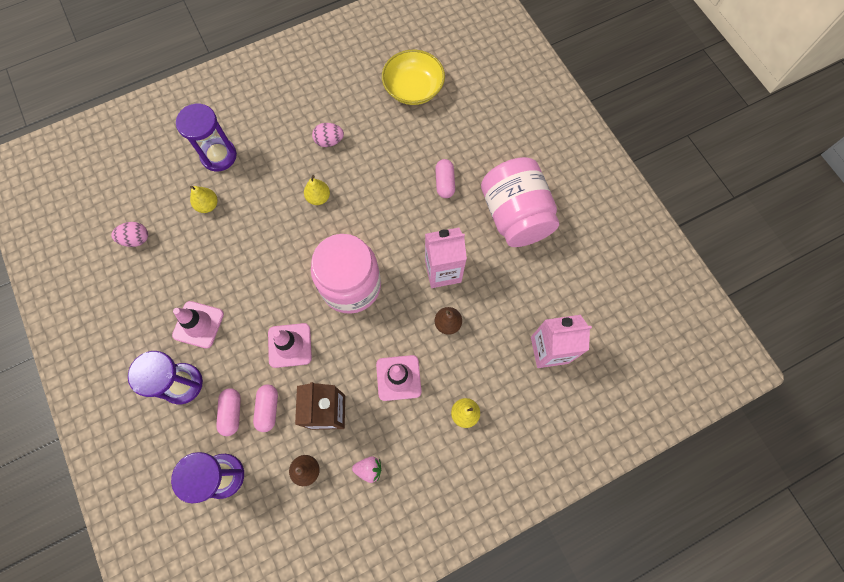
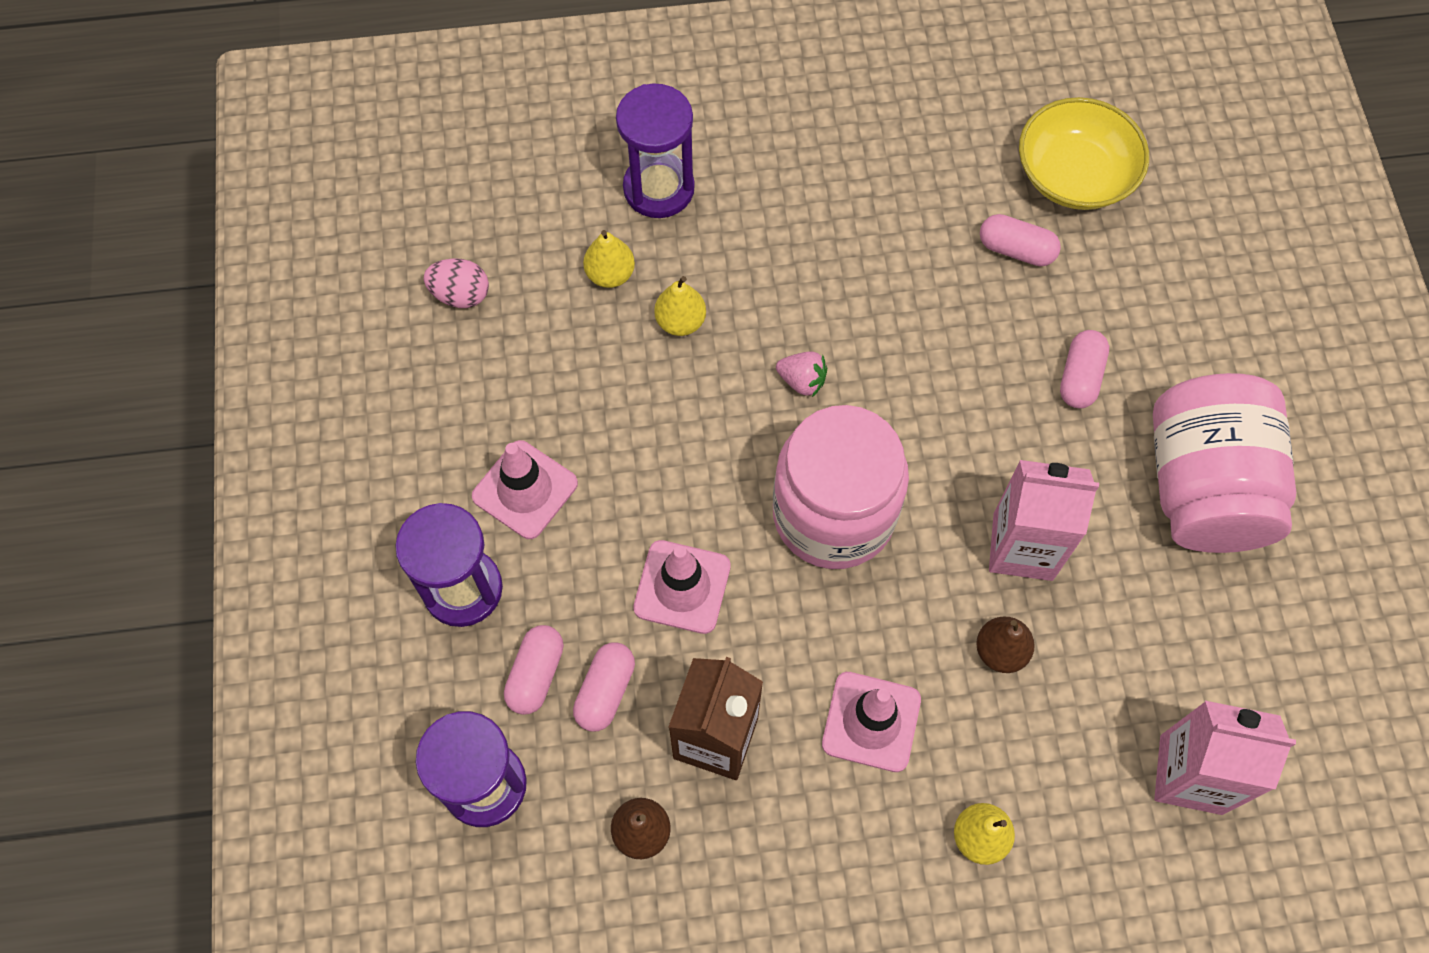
camera: 20 degrees right, 5 degrees down
yellow pear [304,175,330,205] -> yellow pear moved to [654,276,706,336]
pink egg [312,123,344,147] -> none
pink strawberry [352,456,381,483] -> pink strawberry moved to [776,351,827,397]
none -> pink capsule [980,214,1061,266]

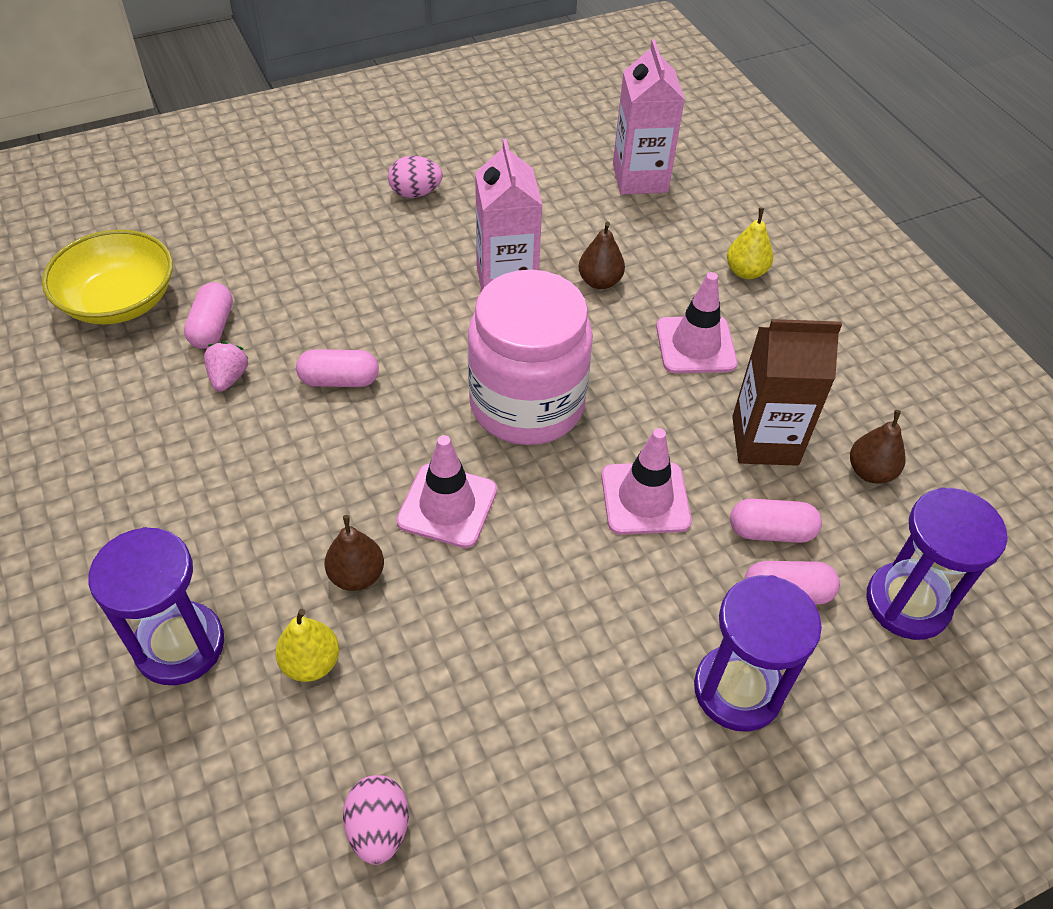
camera: 110 degrees left, 15 degrees down
pink traffic cone [472,440,578,539] -> pink traffic cone moved to [396,435,497,548]
yellow pear [654,276,706,336] -> brown pear [325,515,384,591]
pink strawberry [776,351,827,397] -> pink strawberry moved to [204,341,249,392]
pink capsule [1060,330,1109,408] -> pink capsule moved to [296,349,379,387]
pink jar [1153,373,1296,553] -> pink egg [388,156,442,198]

